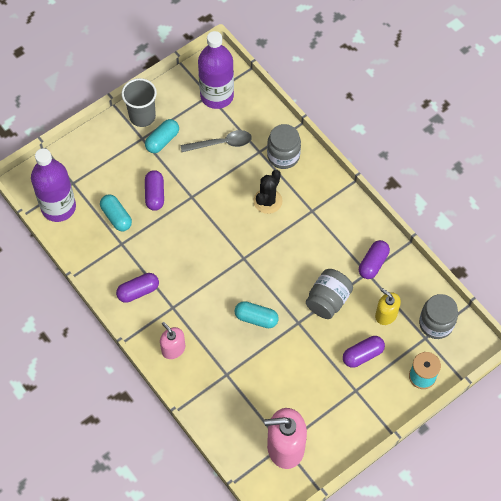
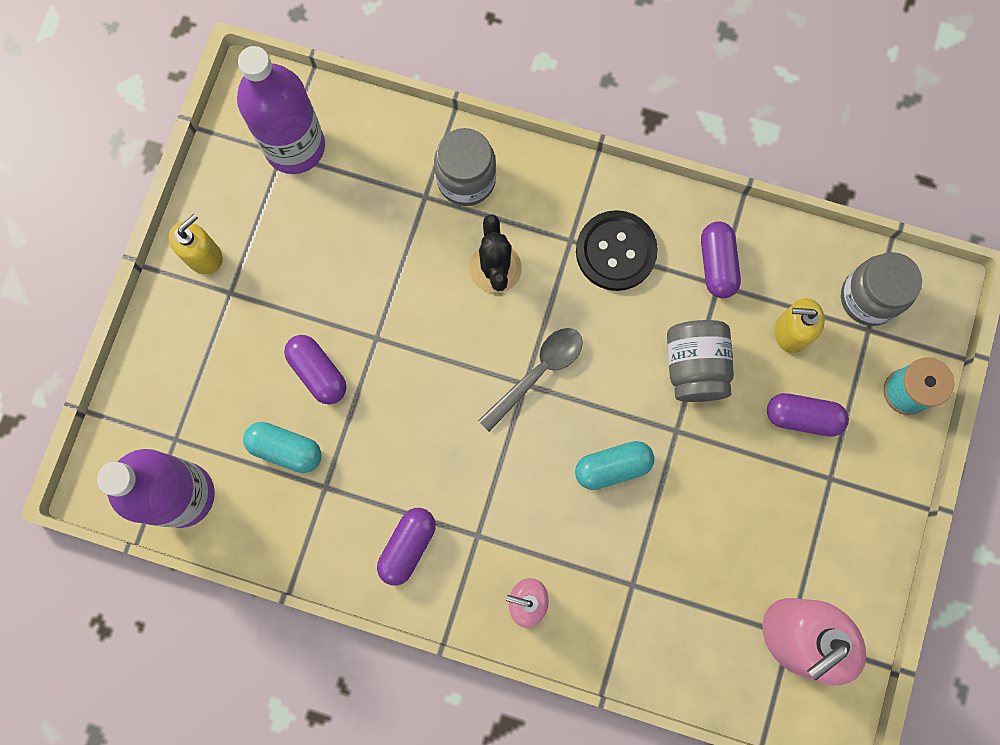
camera: 35 degrees left, 15 degrees up
grey cup [122,78,157,127] -> yellow soap dispenser [168,214,223,274]
turquoise capsule [145,119,179,153] -> none
grey spoon [180,130,252,152] -> grey spoon moved to [478,328,583,432]
purple capsule [343,336,385,368] -> purple capsule turned 75 degrees clockwise [767,393,849,437]
none -> black button [576,210,658,291]

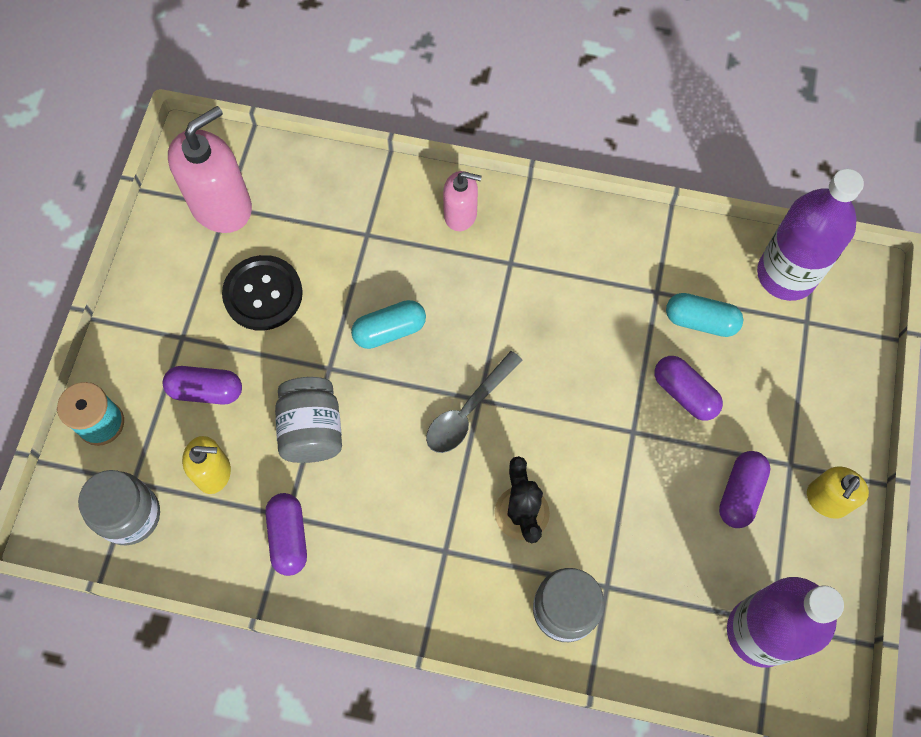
camera: 175 degrees right, 10 degrees down
purple capsule [377,508,436,586] -> purple capsule moved to [719,451,771,528]
black button [576,210,658,291] -> black button moved to [222,255,303,331]

